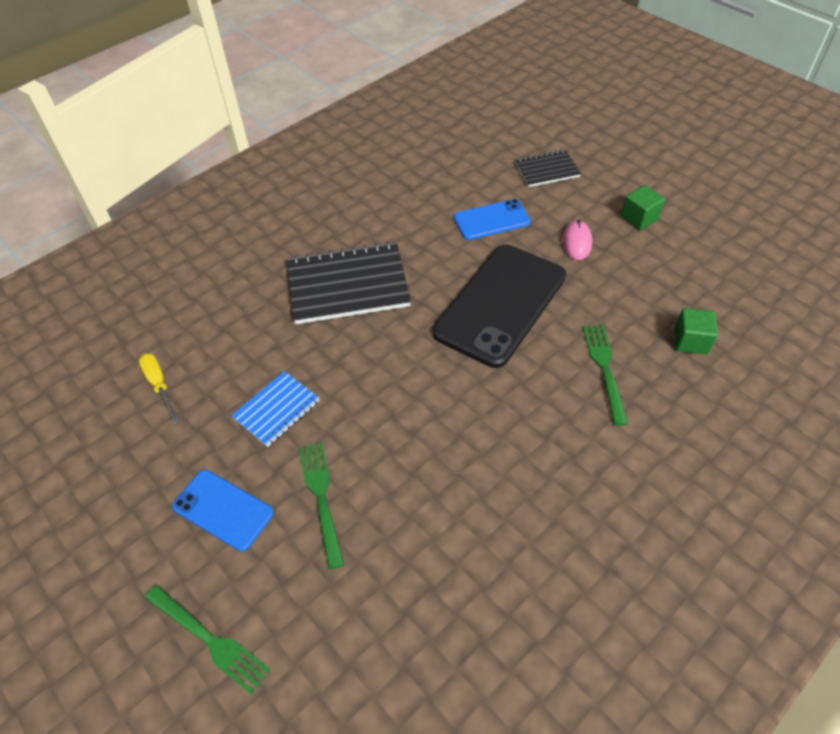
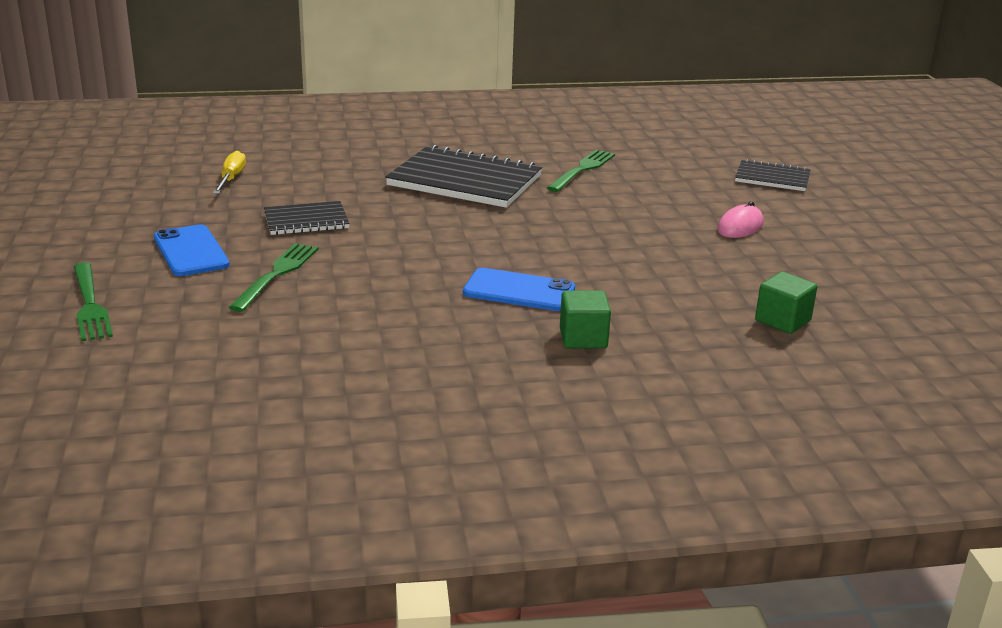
camera: 30 degrees right, 25 degrees down
blue notebook [231,371,320,447] -> black notebook [264,201,350,235]
black phone [433,244,566,368] -> none
blue phone [454,199,531,240] -> blue phone moved to [463,268,575,311]
green fork [583,324,628,426] -> green fork moved to [547,150,615,192]
green cube [621,185,665,230] -> green cube moved to [560,290,611,349]

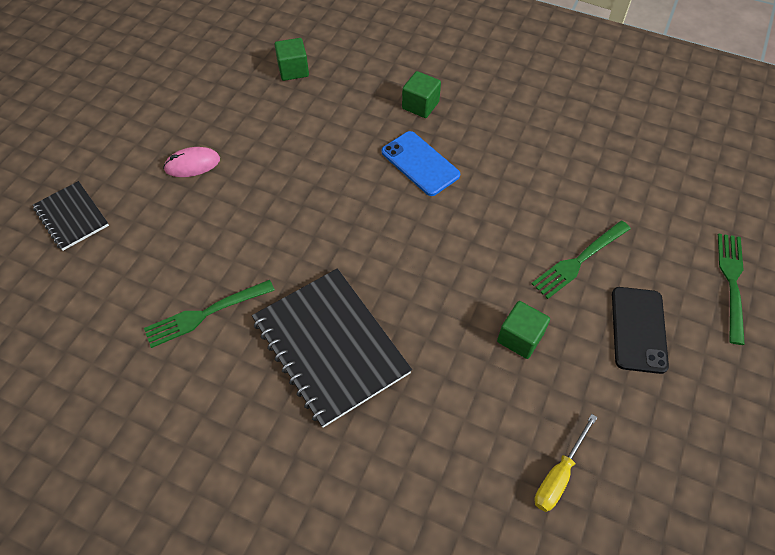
camera: 145 degrees left, 30 degrees up
blue phone [154,224,230,276] -> black phone [612,287,669,374]
black notebook [264,201,350,235] -> green cube [497,301,550,359]

